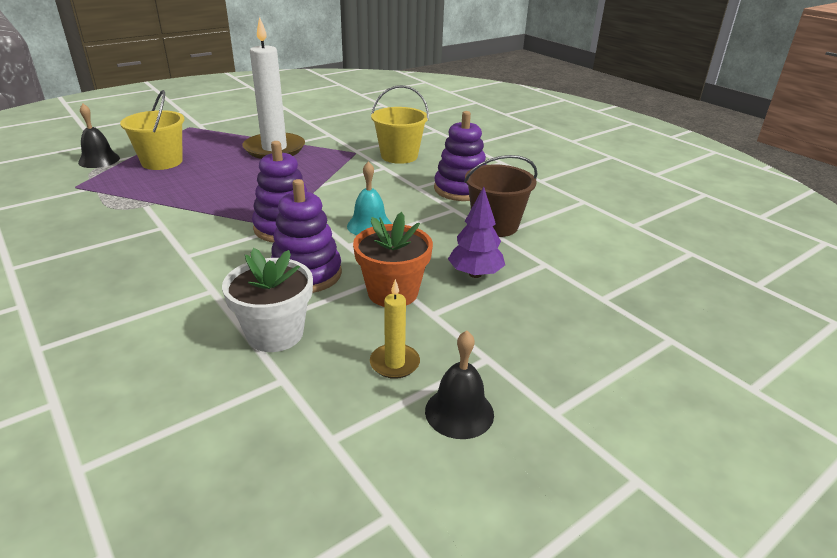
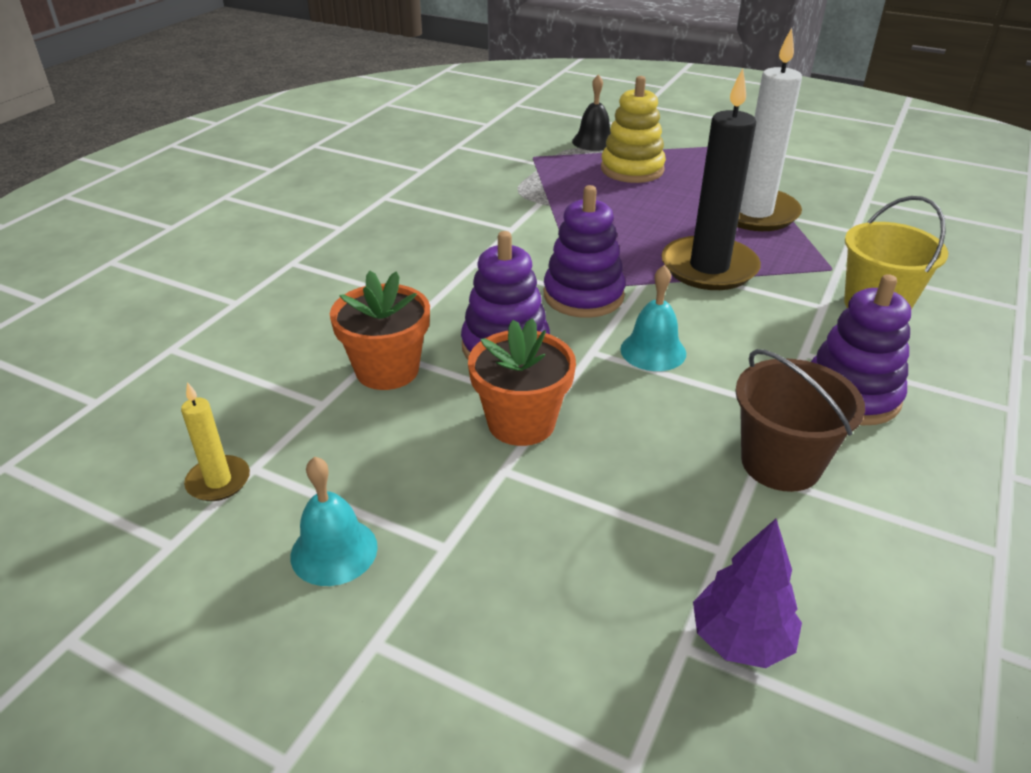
camera: 65 degrees right, 5 degrees up
yellow bucket [120,90,184,170] -> yellow stacking toy [601,76,666,183]
white flower pot [222,248,313,352] -> orange flower pot [330,271,430,390]
yellow candle [370,279,420,379] -> yellow candle moved to [181,382,250,501]
black bell [425,331,494,439] -> turquoise bell [290,456,378,586]
purple tree [448,187,505,278] -> purple tree moved to [693,519,802,668]
none -> black candle [662,68,761,290]

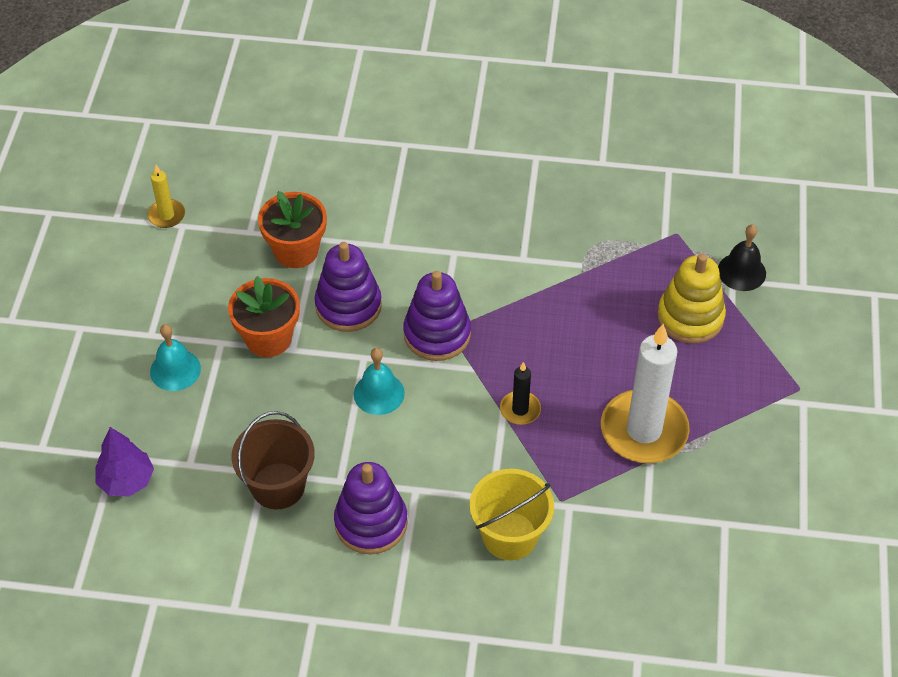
camera: 70 degrees right, 15 degrees up
turquoise bell [290,456,378,586] -> turquoise bell moved to [150,324,201,391]
black candle [662,68,761,290] -> black candle [500,362,541,425], size x0.47

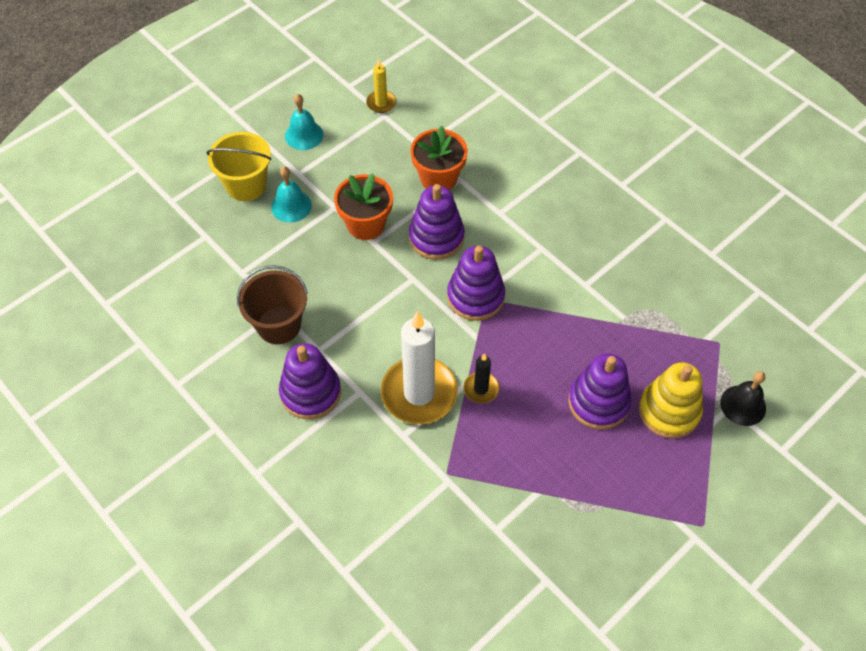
camera: 40 degrees right, 5 degrees up
purple tree [95,427,154,497] -> none
turquoise bell [354,348,405,415] -> turquoise bell moved to [285,94,323,150]
yellow bucket [469,469,554,560] -> yellow bucket moved to [206,132,272,201]
white candle [601,324,690,463] -> white candle moved to [381,311,458,424]
none -> purple stacking toy [568,353,632,430]

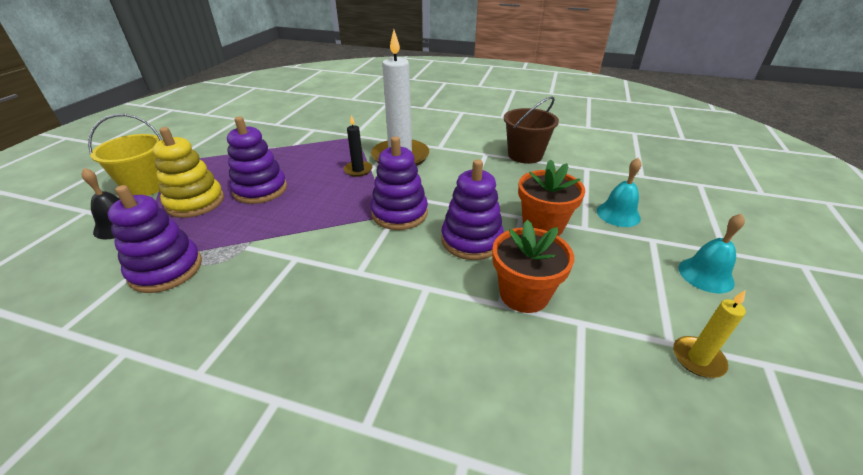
camera: 150 degrees right, 20 degrees down
yellow bucket [206,132,272,201] -> yellow bucket moved to [88,114,162,196]
purple stacking toy [279,343,341,419] -> purple stacking toy moved to [108,185,202,293]

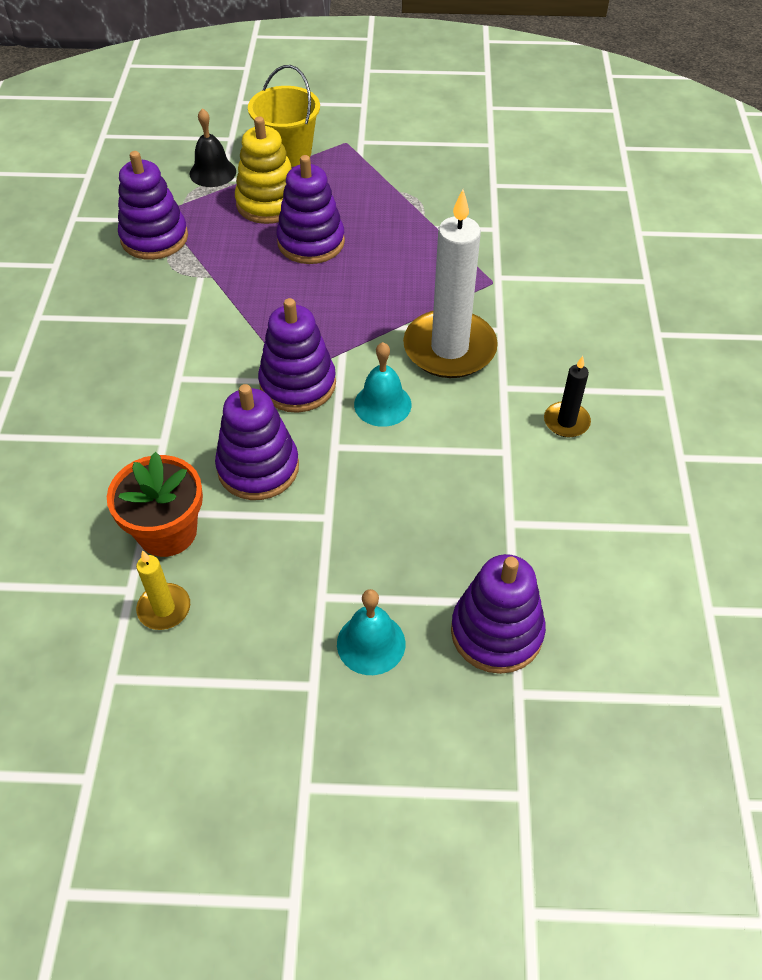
camera: 75 degrees right, 15 degrees up
black candle [344,115,372,177] -> black candle moved to [544,356,591,437]
brown bucket [504,96,559,164] -> none
orange flower pot [518,160,585,236] -> none
yellow candle [673,290,746,378] -> yellow candle moved to [136,550,190,630]
turquoise bell [679,214,745,293] -> turquoise bell moved to [354,342,412,427]
none -> purple stacking toy [451,554,546,674]

